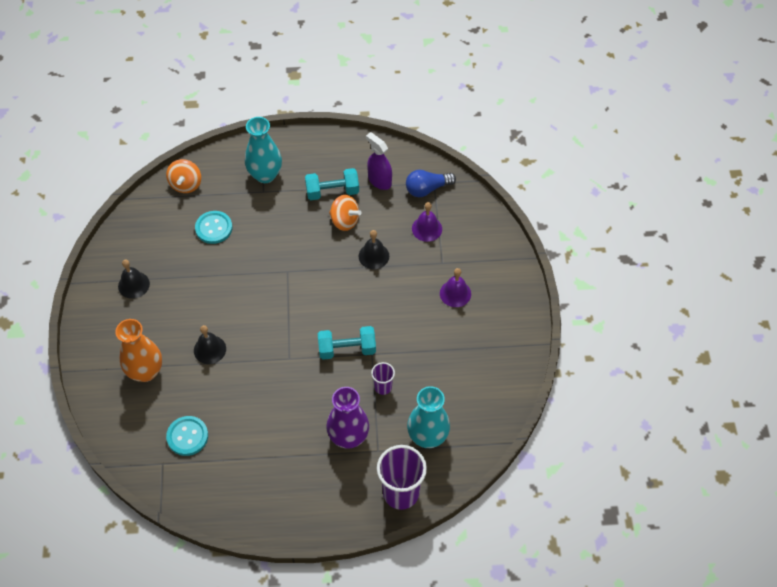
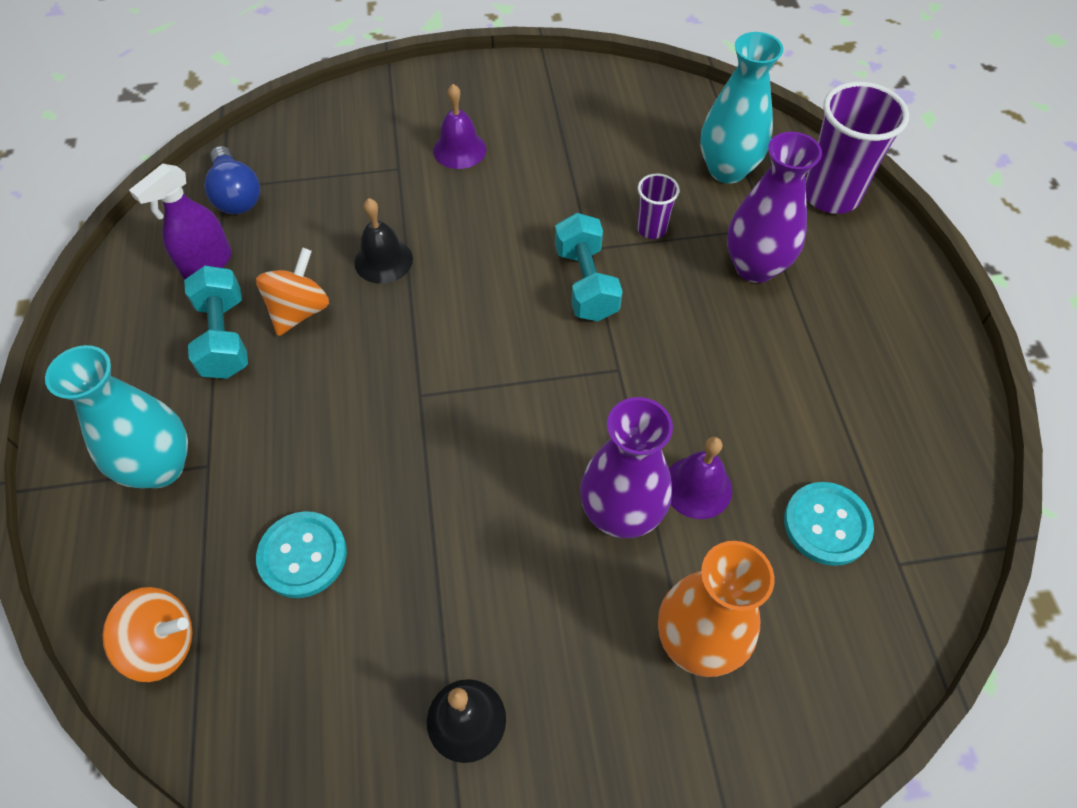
camera: 95 degrees left, 0 degrees up
black bell [194,325,226,364] -> purple vase [580,397,673,538]
purple bell [412,202,442,242] -> purple bell moved to [669,437,732,519]

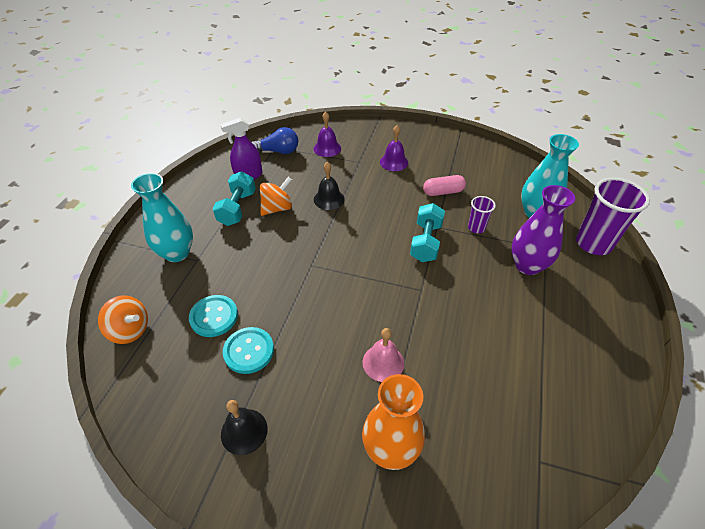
camera: 25 degrees right, 10 degrees down
blue light bulb [204,146,260,214] -> blue light bulb turned 90 degrees counterclockwise [251,127,298,154]
purple vase [580,397,673,538] -> pink bell [363,328,404,382]
purple bell [669,437,732,519] -> purple bell moved to [314,112,341,157]
turquoise button [784,482,874,566] -> turquoise button moved to [223,327,274,374]
none -> pink capsule [423,175,466,196]

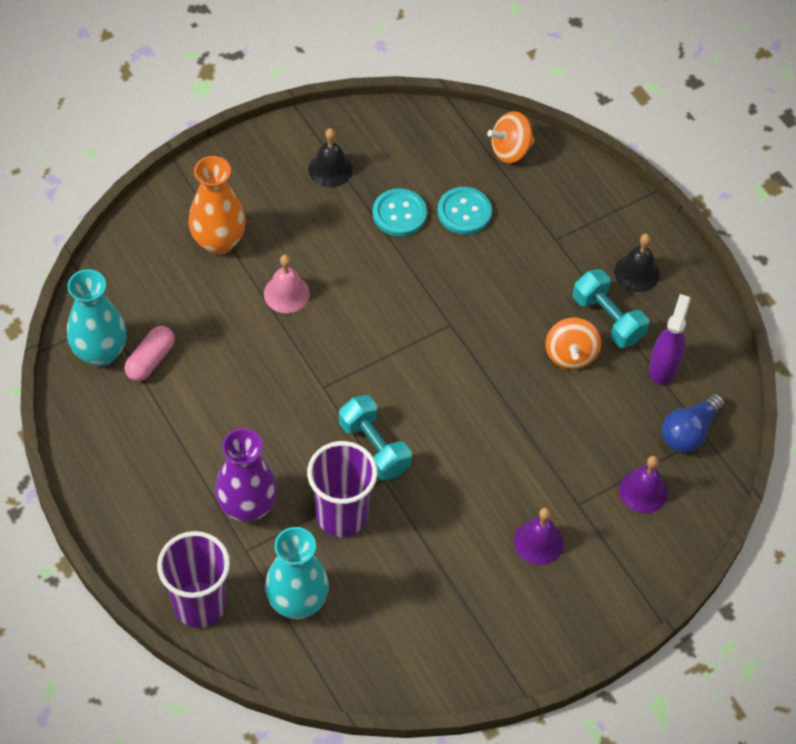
camera: 130 degrees right, 10 degrees up
turquoise vase [131,173,193,262] -> turquoise vase moved to [67,269,127,367]
black bell [314,162,345,210] -> black bell moved to [614,234,660,292]
pink capsule [423,175,466,196] -> pink capsule moved to [124,326,175,381]
purple cup [468,196,496,233] -> purple cup [307,441,378,537], size x1.96

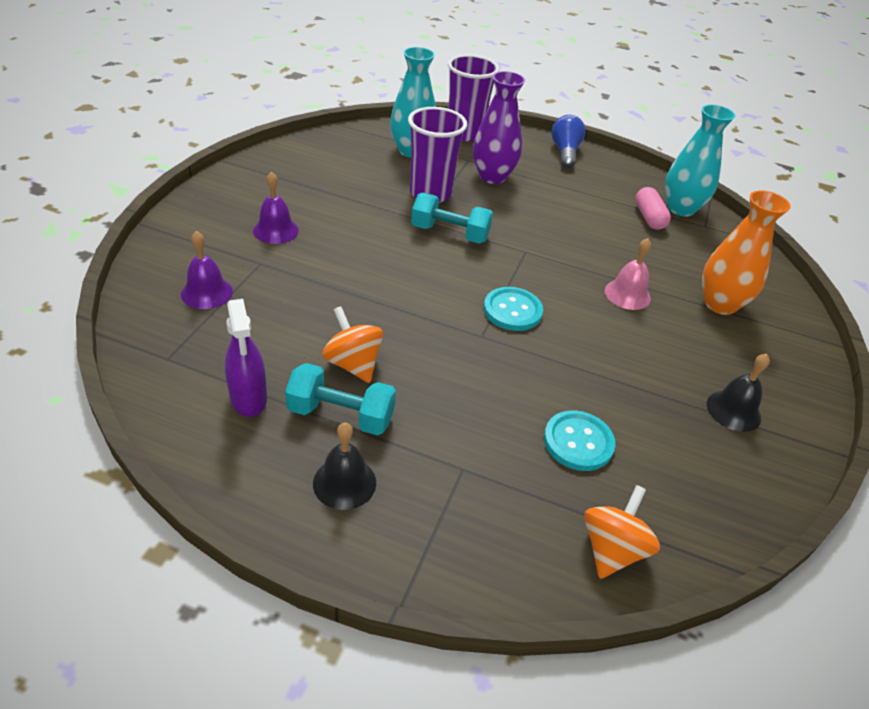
camera: 140 degrees right, 15 degrees down
turquoise button [373,188,427,236] -> turquoise button moved to [484,287,543,331]
blue light bulb [662,393,725,453] -> blue light bulb moved to [552,115,586,168]

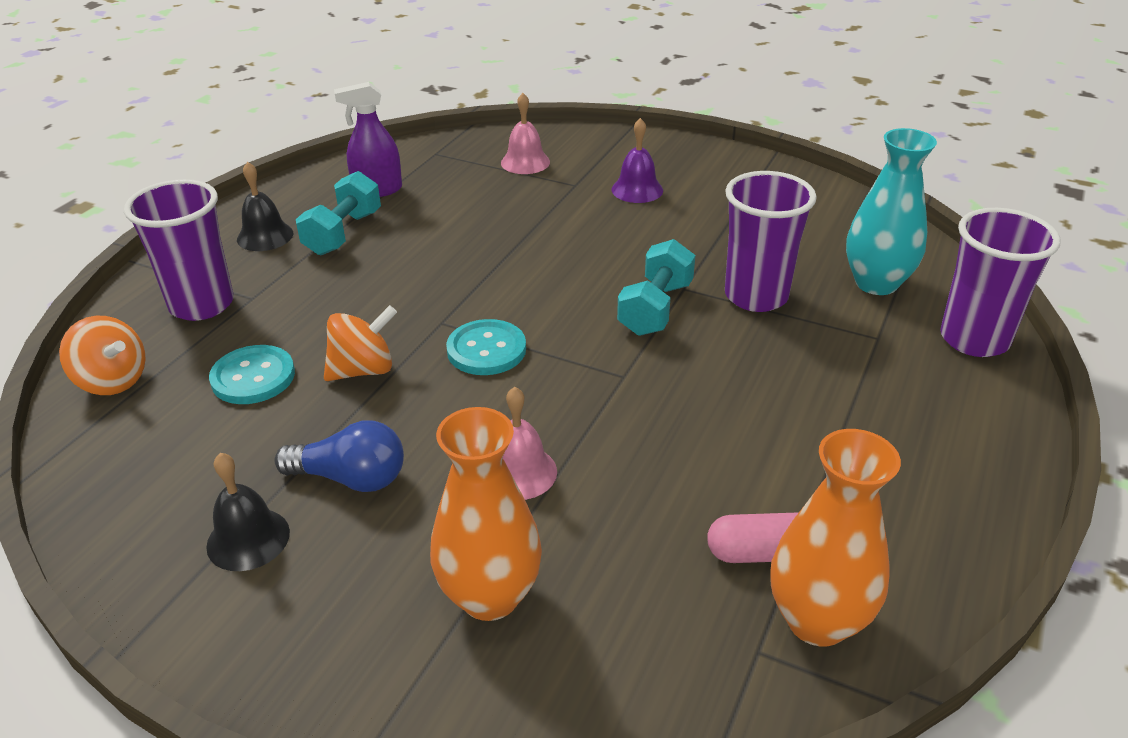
camera: 100 degrees right, 5 degrees down
purple bell [181,231,233,309] -> pink bell [501,93,550,174]
orange spinning top [322,306,383,383] -> orange spinning top moved to [324,305,397,381]
purple vase [473,71,525,184] -> none
blue light bulb [552,115,586,168] -> blue light bulb moved to [274,420,404,492]
turquoise vase [665,104,735,217] -> orange vase [770,429,901,646]
none -> purple cup [124,179,234,321]

